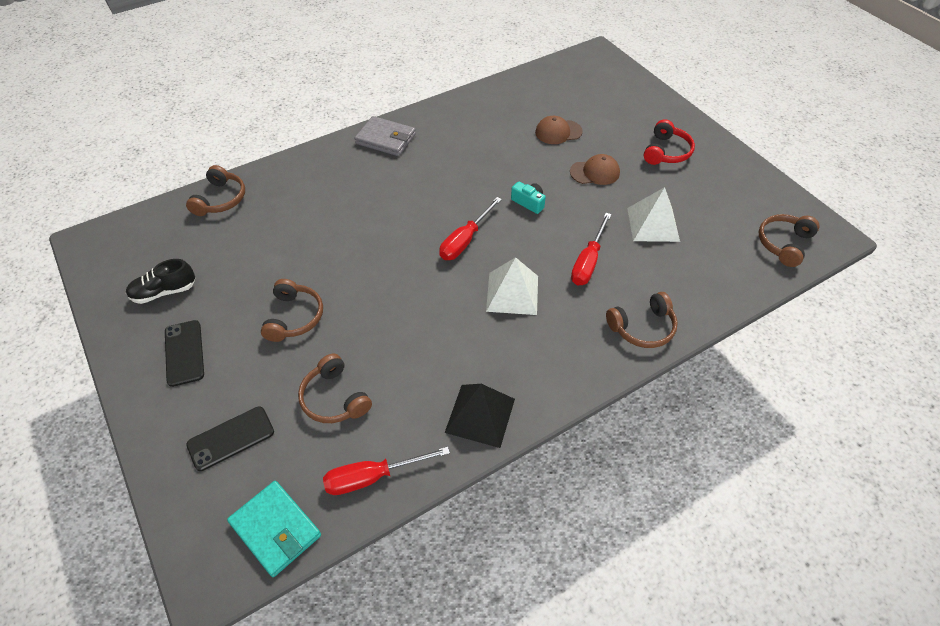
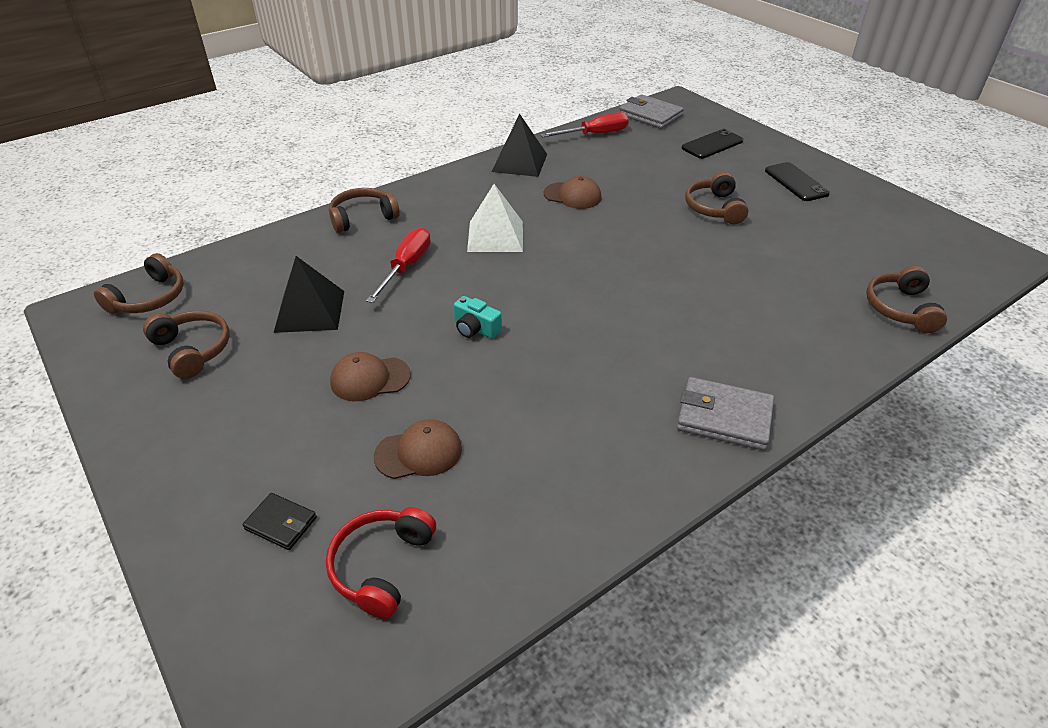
camera: 175 degrees right, 10 degrees down
black shoe [126,259,195,304] -> none
turquoise wallet [227,481,321,577] -> grey wallet [619,94,684,129]
brown headphones [298,354,372,423] -> brown headphones moved to [143,311,230,379]
red screwdriver [439,197,502,260] -> none
white pyramid [627,187,680,242] -> black pyramid [274,256,344,333]
red headphones [644,119,695,165] -> red headphones moved to [326,507,436,619]
none -> black wallet [243,493,317,550]
none -> brown cap [544,176,602,209]

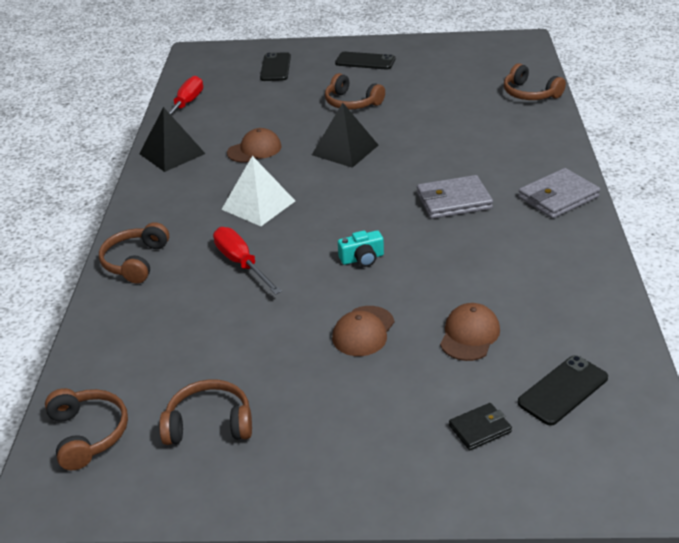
camera: 50 degrees left, 5 degrees down
black pyramid [274,256,344,333] -> black pyramid moved to [312,103,379,168]
red headphones [326,507,436,619] -> black phone [517,355,608,426]
grey wallet [619,94,684,129] -> grey wallet moved to [417,175,493,219]

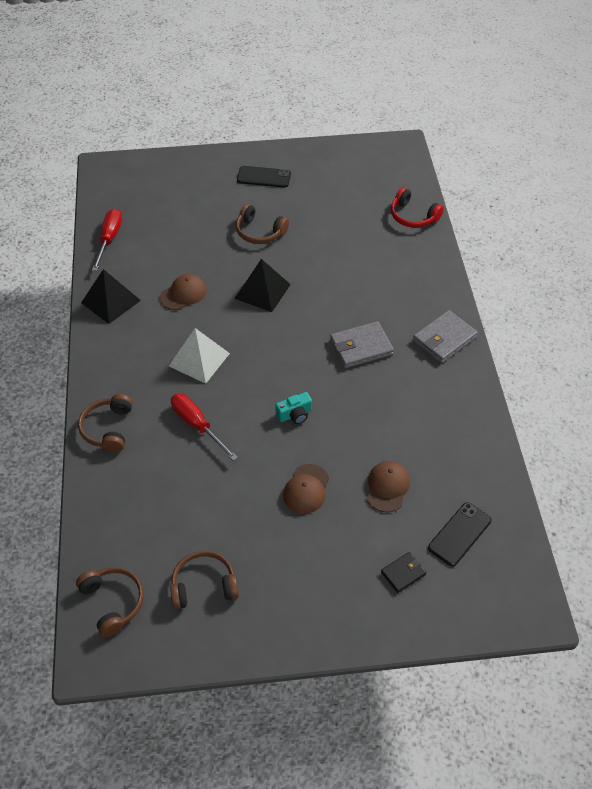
camera: 10 degrees left, 15 degrees up
black phone [260,52,291,81] -> none
brown headphones [504,63,566,100] -> red headphones [391,187,444,228]

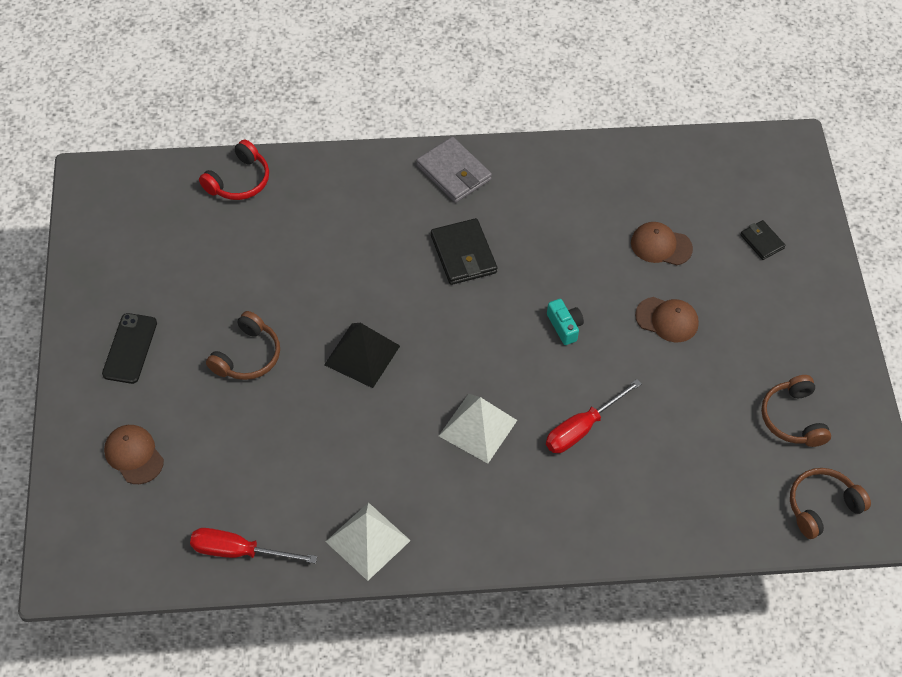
camera: 90 degrees left, 5 degrees up
brown headphones [78,394,133,452] -> none
black pyramid [81,269,141,324] -> white pyramid [325,502,411,581]
brown cap [160,274,207,310] -> brown cap moved to [104,425,164,484]
grey wallet [330,321,394,368] -> black wallet [431,218,497,285]
black phone [428,502,491,566] -> none

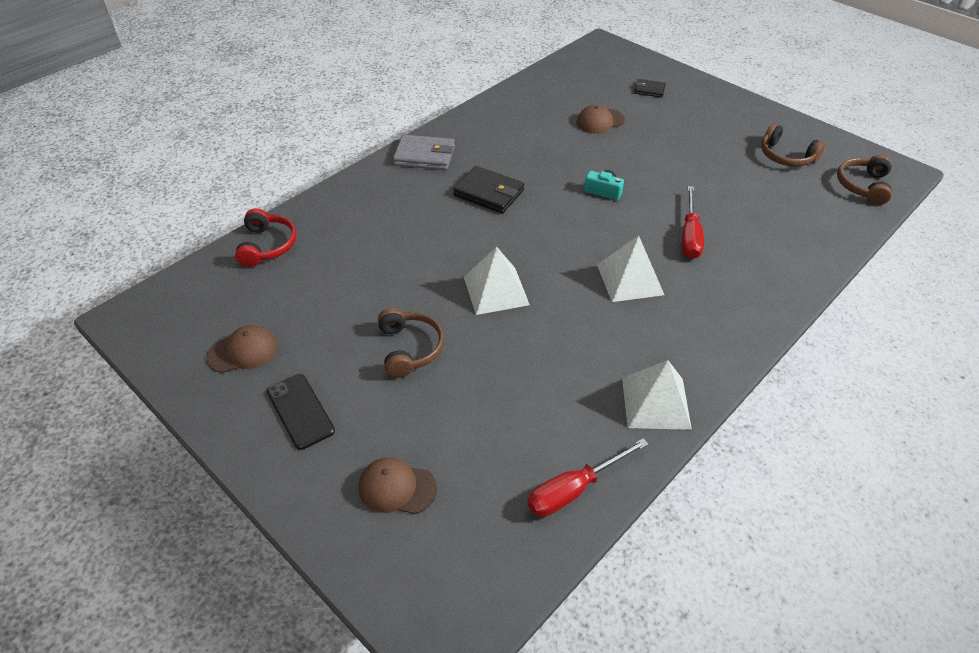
camera: 40 degrees left, 10 degrees down
black pyramid [324,323,400,388] -> white pyramid [464,247,530,315]
brown cap [635,297,699,342] -> brown cap moved to [206,325,277,373]

